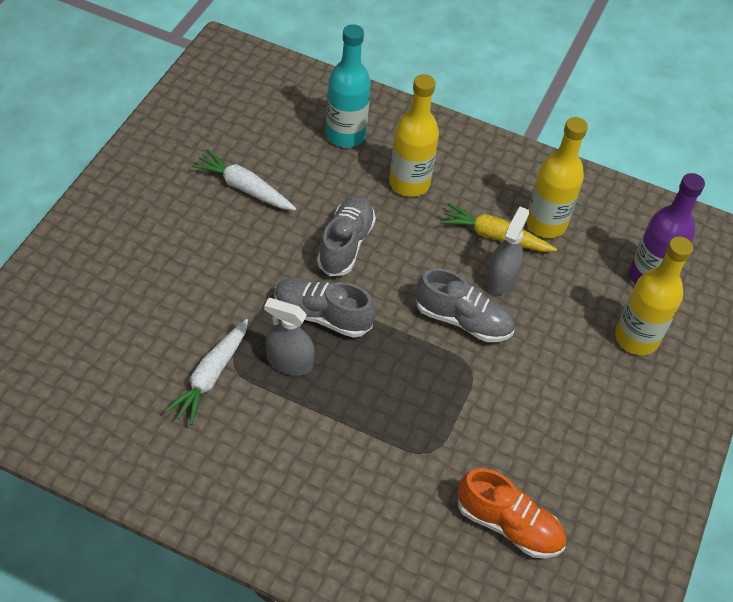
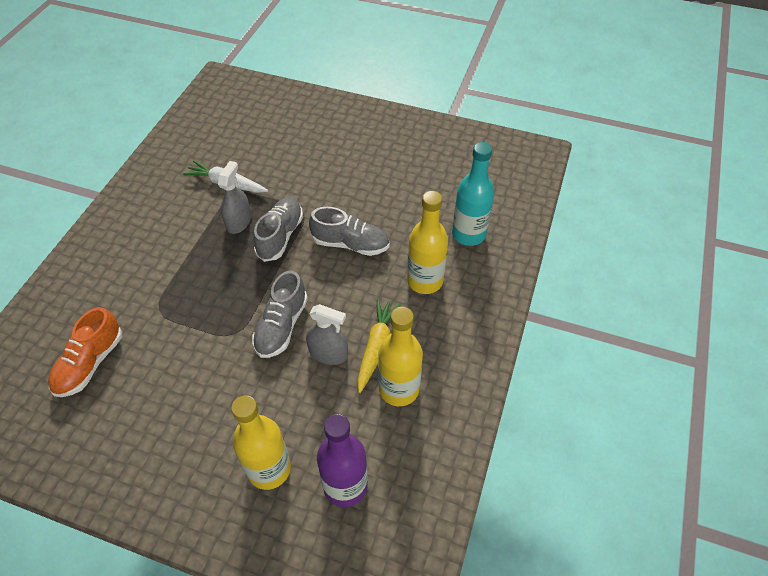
camera: 90 degrees right, 0 degrees up
white carrot [192,149,296,210] -> none

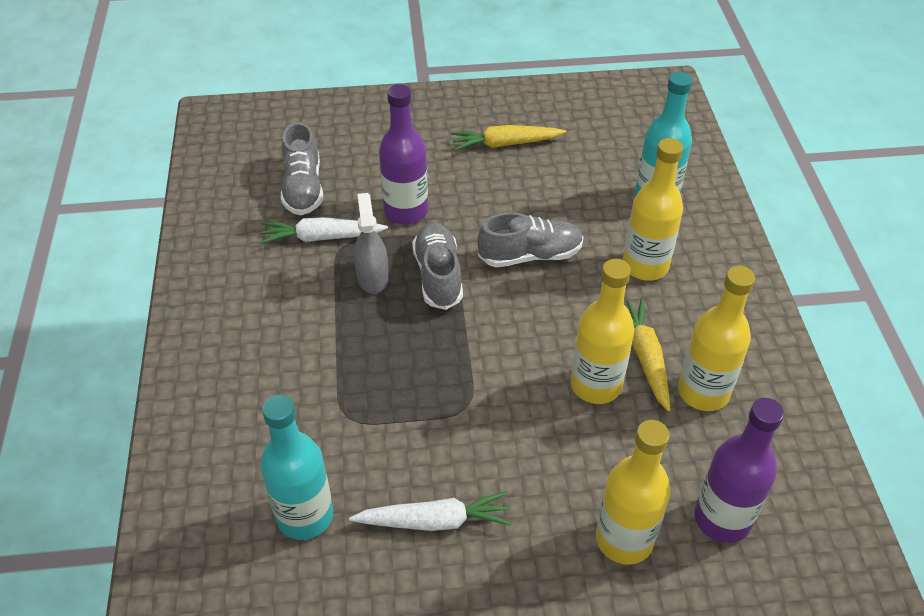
camera: 25 degrees left, 5 degrees down
orange shoe [48,307,122,397] -> turquoise bottle [260,395,333,540]
grey shoe [252,271,308,358] -> grey shoe moved to [281,122,323,215]
grey spray bottle [306,304,348,365] -> yellow bottle [571,259,634,404]
none -> white carrot [349,491,511,531]
none -> purple bottle [379,84,428,225]
none -> yellow carrot [451,125,566,151]

